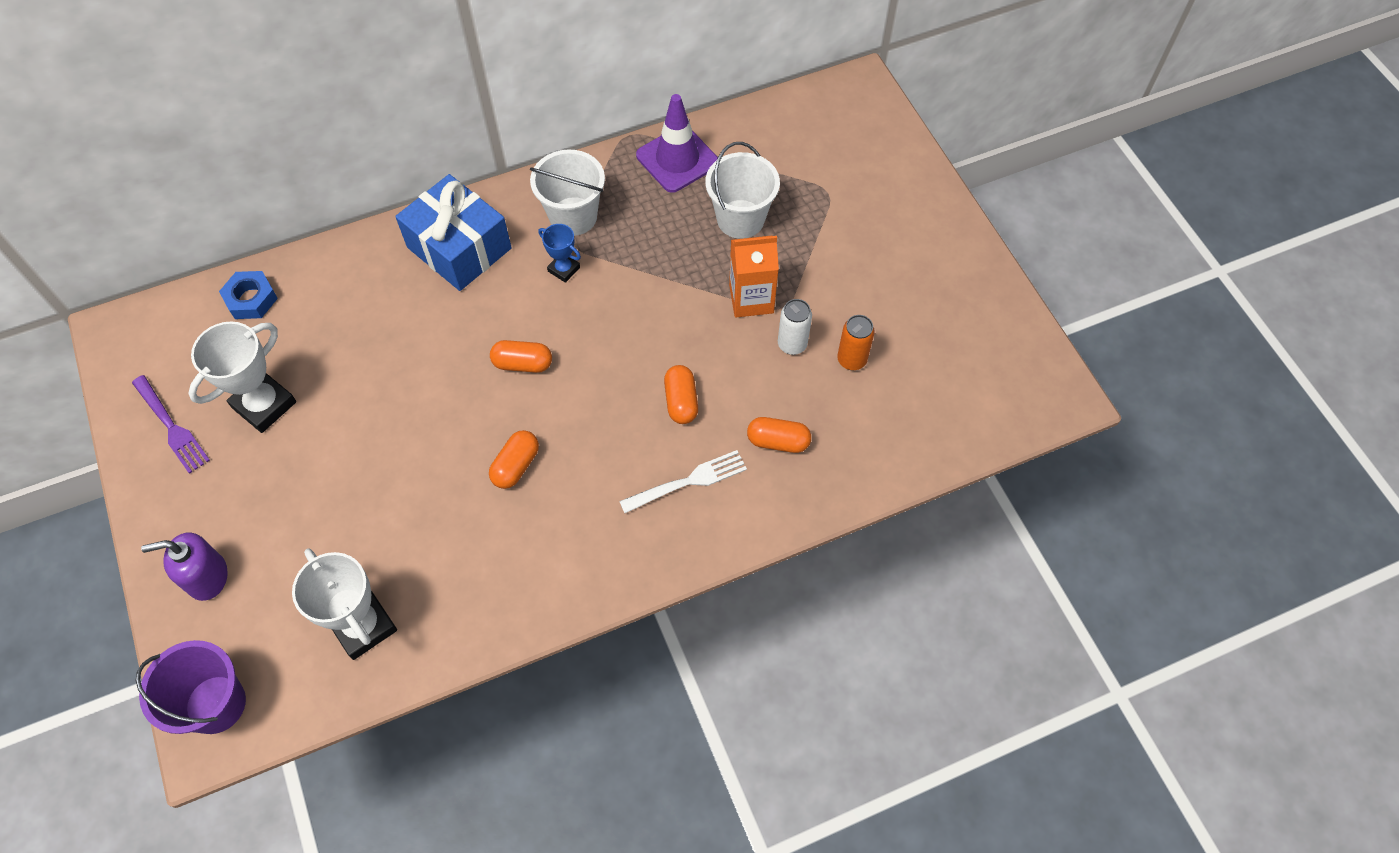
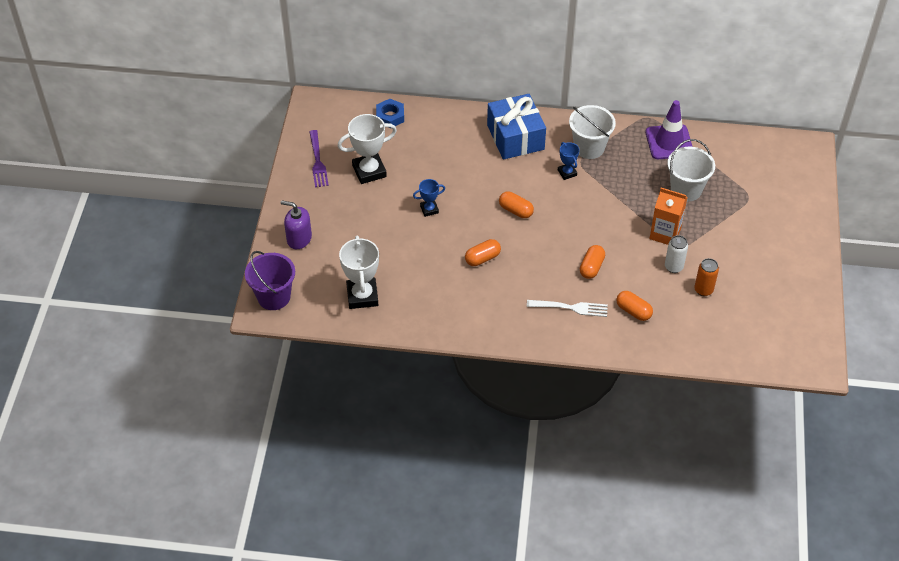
camera: 30 degrees right, 10 degrees down
none -> blue trophy [413,179,445,217]

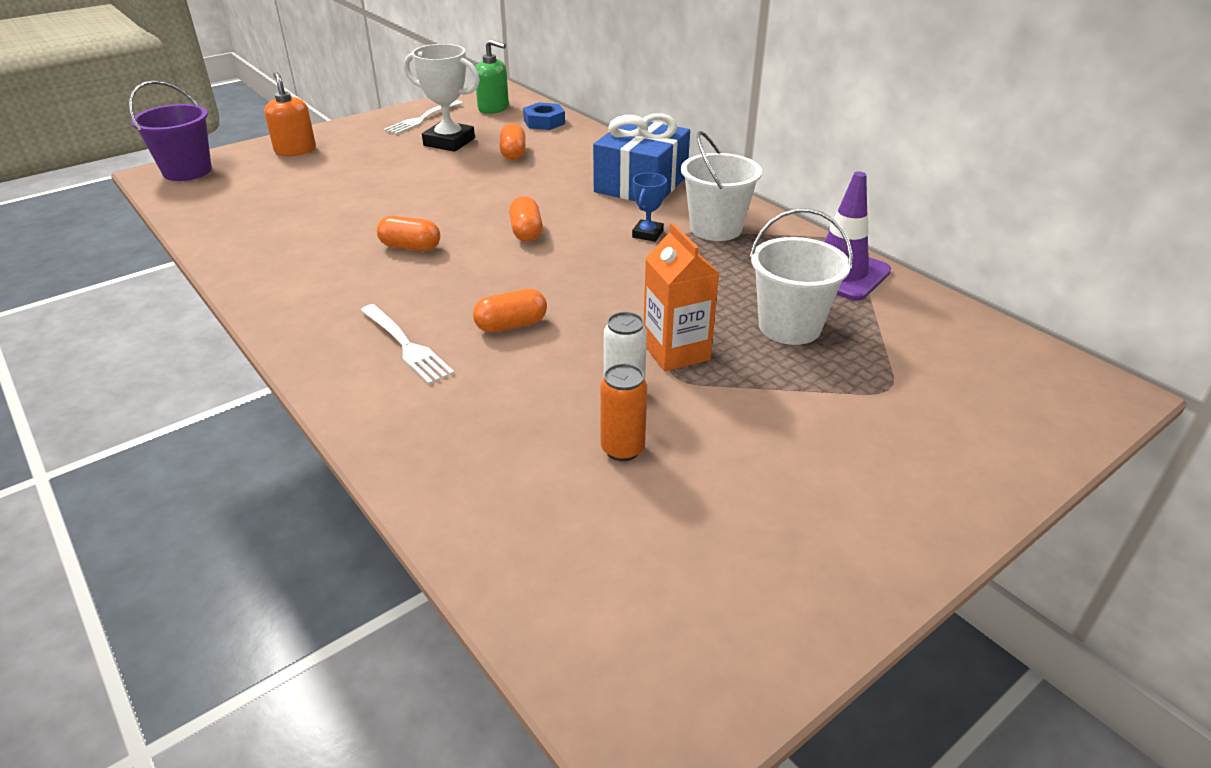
camera: 45 degrees right, 15 degrees down
purple soap dispenser [281,200,312,249] -> orange soap dispenser [264,72,316,156]
purple fork [309,130,329,187] -> white fork [384,100,463,135]
white trophy [339,236,379,309] -> none
blue trophy [413,179,445,217] -> none
orange capsule [616,291,653,321] -> orange capsule moved to [499,123,526,160]
none -> green soap dispenser [475,39,509,114]

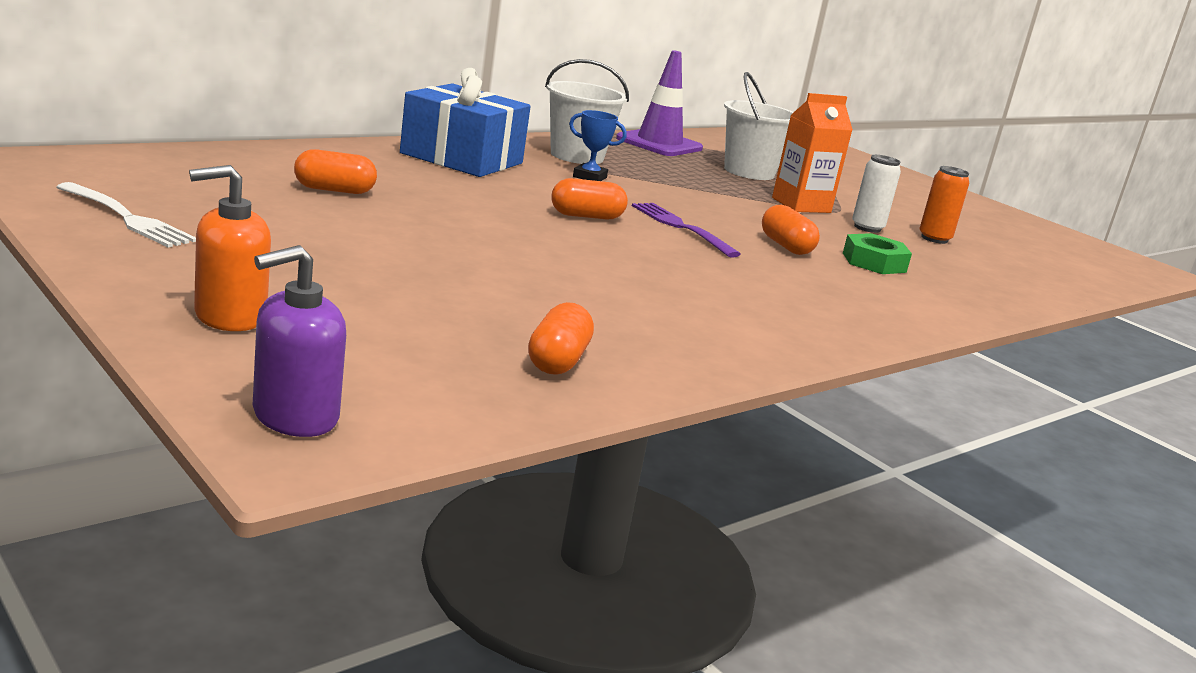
camera: 95 degrees left, 15 degrees down
purple bucket [129,81,212,181] -> purple soap dispenser [253,245,346,437]
white fork [360,304,455,384] -> none
orange capsule [377,216,440,251] -> orange capsule moved to [528,302,594,375]
white trophy [404,44,480,152] -> none
green soap dispenser [475,39,509,114] -> none
blue nut [523,102,565,130] -> none
none -> purple fork [632,203,741,258]
none -> green nut [843,233,912,274]

